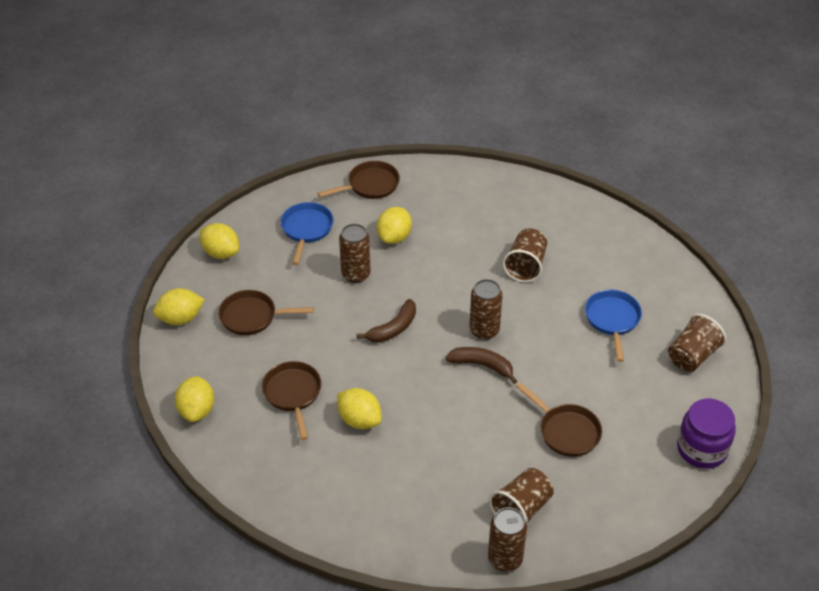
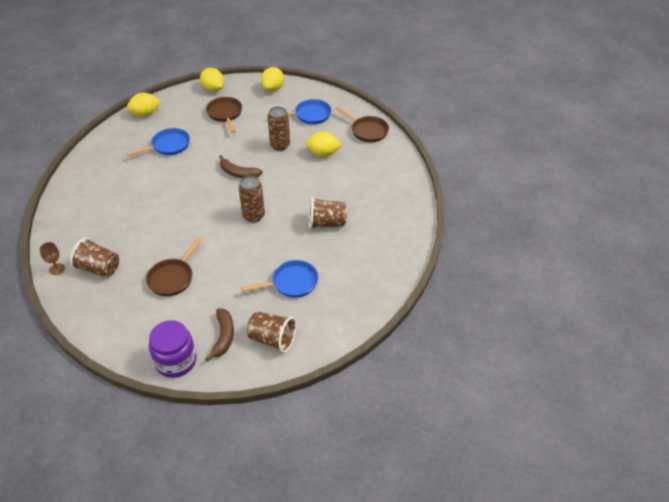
camera: 70 degrees right, 0 degrees up
brown pan [262,361,321,440] -> blue pan [127,128,190,156]
yellow lemon [337,388,382,429] -> none
brown banana [446,347,517,384] -> brown banana moved to [205,309,234,362]
brown can [488,507,527,572] -> brown goblet [39,242,65,275]

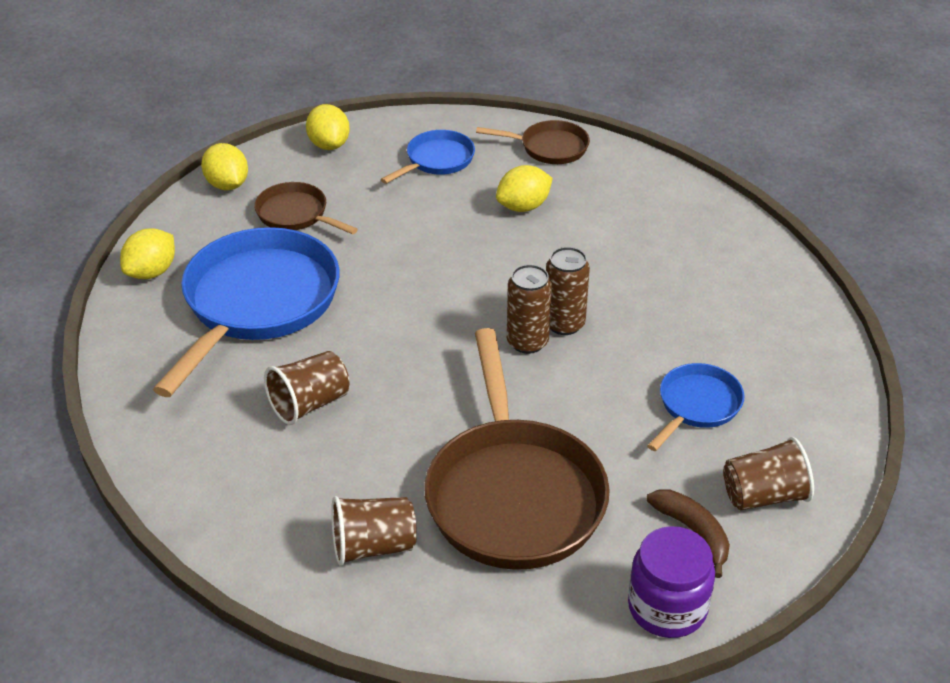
camera: 35 degrees left, 5 degrees down
brown goblet [39,242,65,275] -> none
blue pan [127,128,190,156] -> blue pan [153,227,340,397], size x2.03
brown pan [146,237,202,296] -> brown pan [424,328,610,570], size x2.03
yellow lemon [200,68,224,92] -> yellow lemon turned 45 degrees clockwise [201,143,248,190]
brown banana [219,155,263,178] -> none
brown can [268,107,290,151] -> brown can moved to [546,247,590,335]
brown cup [309,197,347,229] -> brown cup moved to [264,351,349,425]

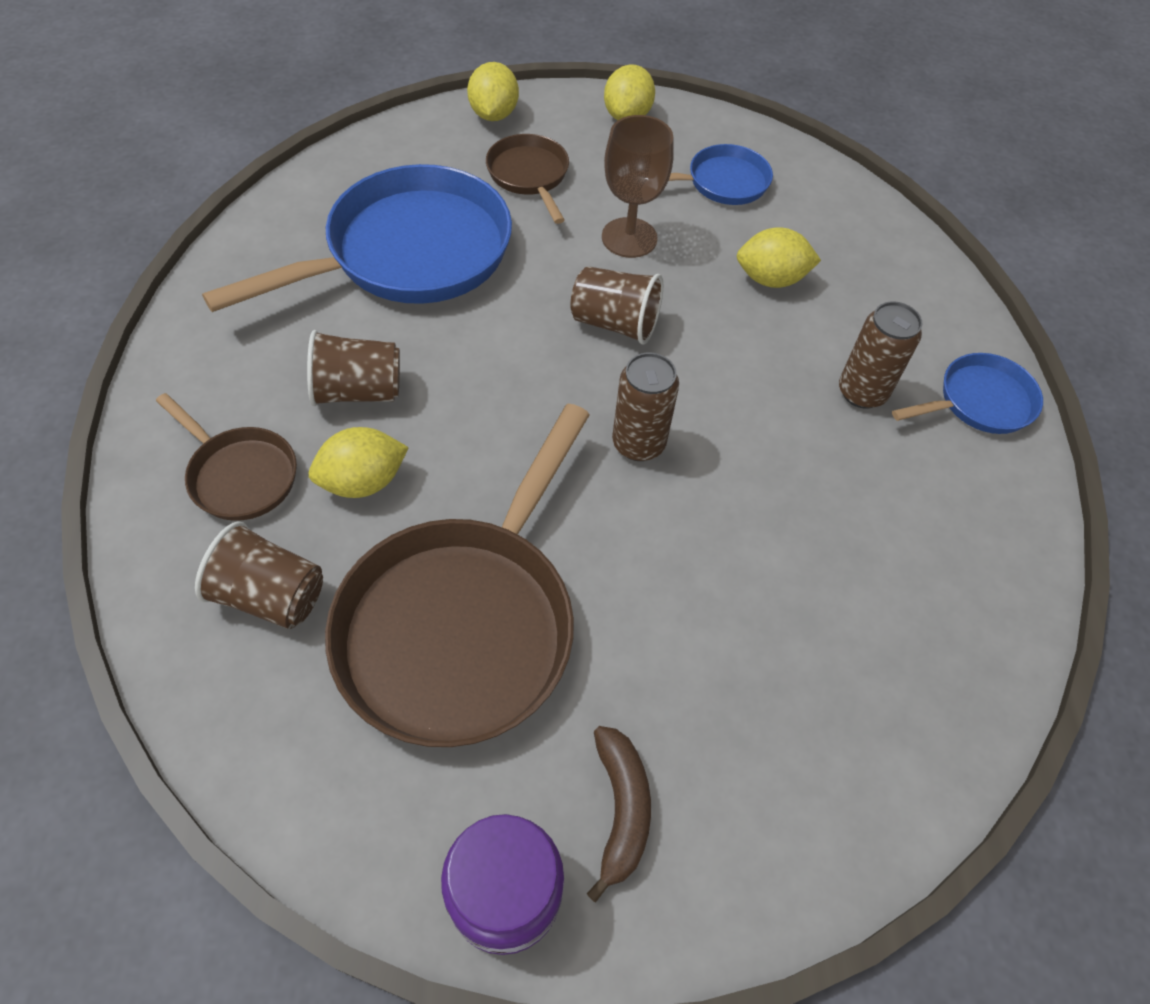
camera: 30 degrees right, 15 degrees up
yellow lemon [120,228,175,279] -> yellow lemon moved to [309,427,409,498]
brown pan [476,120,590,164] -> brown pan moved to [156,393,297,521]
brown can [546,247,590,335] -> brown can moved to [839,301,922,409]
blue pan [647,363,745,451] -> blue pan moved to [892,353,1043,434]
brown cup [723,437,814,510] -> brown cup moved to [570,266,663,345]
none -> brown goblet [602,115,674,258]

